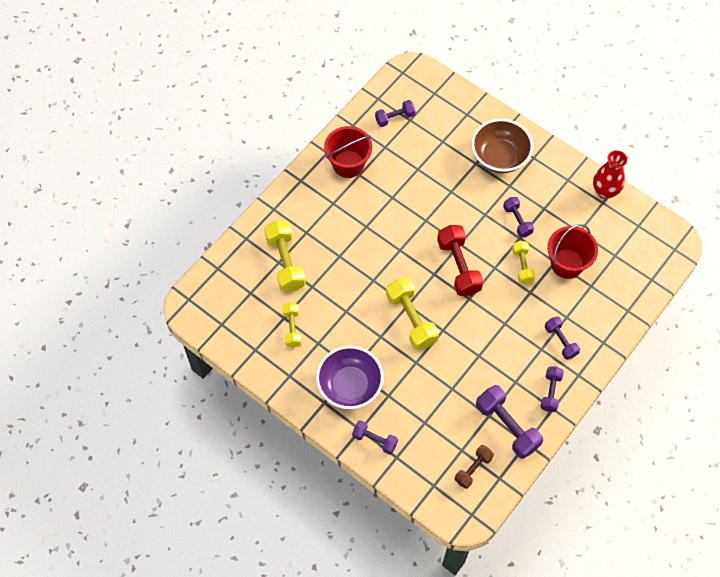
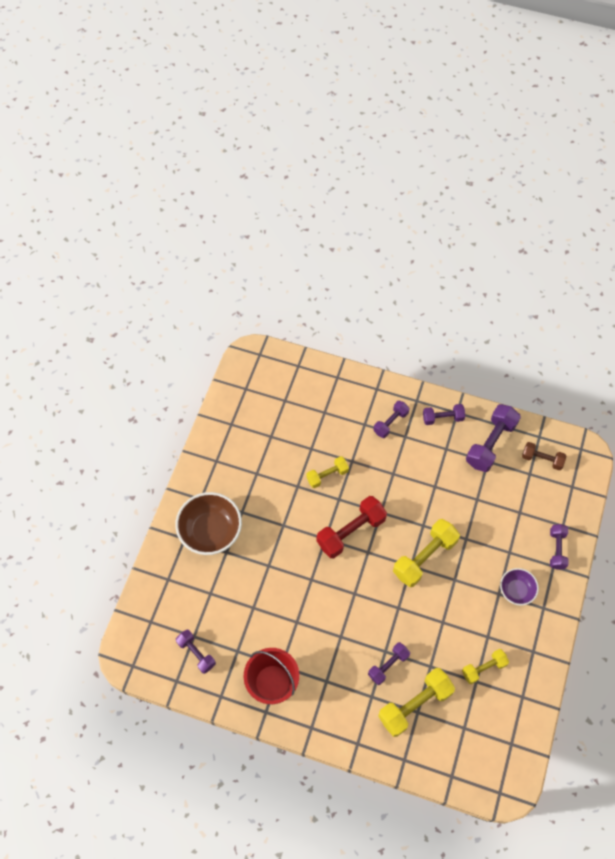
camera: 110 degrees left, 0 degrees up
purple bowl [316,346,384,409] -> purple bowl [500,568,539,606], size x0.57
purple dumbbell [503,197,534,237] -> purple dumbbell moved to [368,642,410,685]
red bucket [547,224,598,279] -> none
red vase [593,150,627,199] -> none

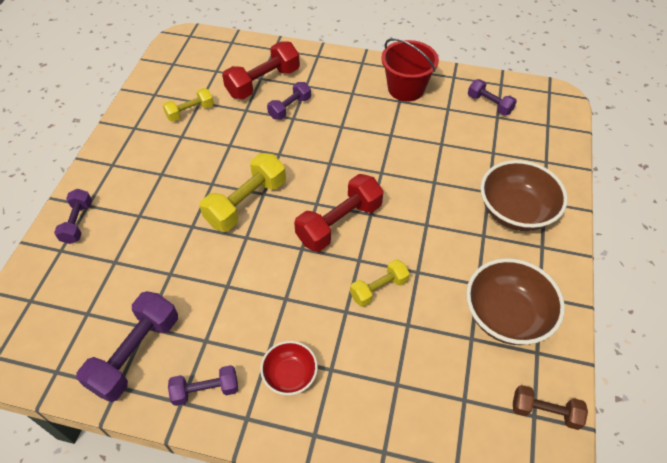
camera: 175 degrees right, 10 degrees down
purple dumbbell [373,401,410,438] -> red bowl [260,341,318,395]
yellow dumbbell [378,668,455,737] -> red dumbbell [222,42,300,99]
purple bowl [500,568,539,606] -> none
brown dumbbell [522,442,566,470] -> brown dumbbell moved to [513,385,588,430]
none -> brown bowl [466,258,565,345]

